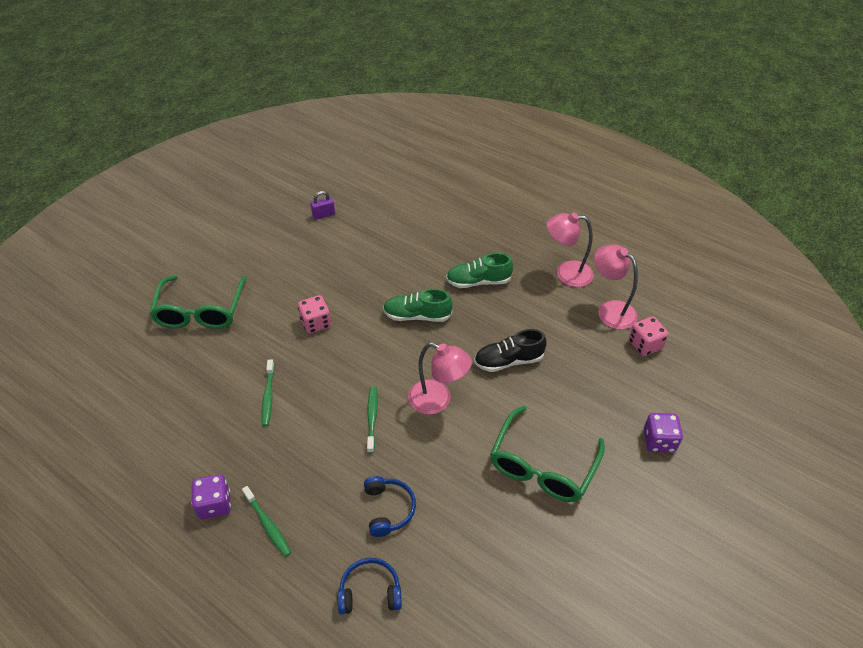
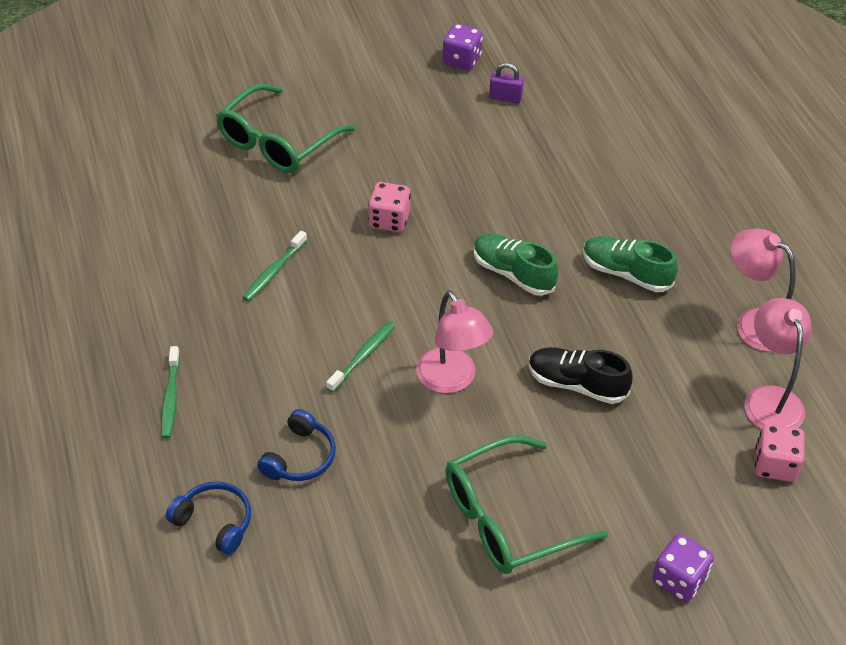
camera: 35 degrees right, 0 degrees up
purple dice [191,474,231,519] -> purple dice moved to [443,24,483,70]

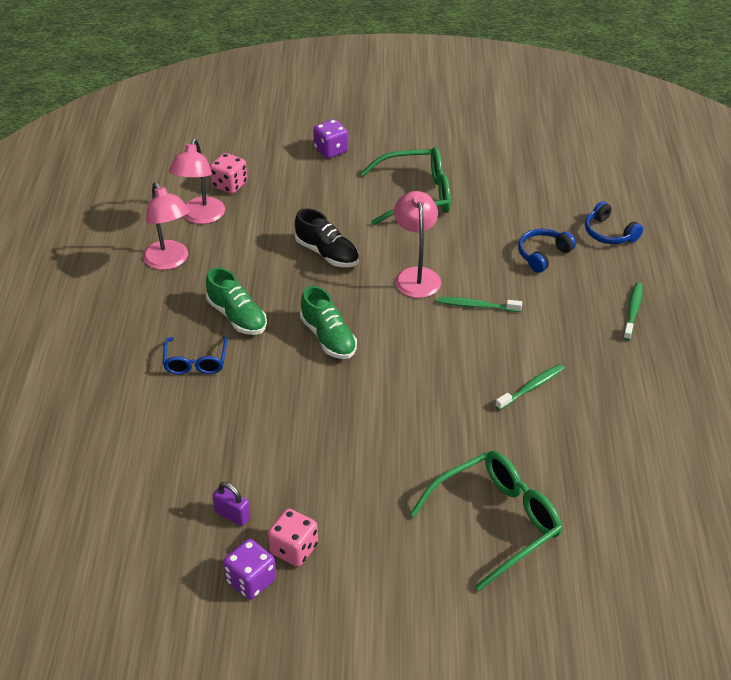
camera: 160 degrees left, 5 degrees down
green toothbrush [326,322,395,392] -> green toothbrush turned 45 degrees clockwise [438,297,522,312]
pink dice [368,182,411,232] -> pink dice moved to [268,508,318,567]
none -> blue glasses [163,336,227,375]

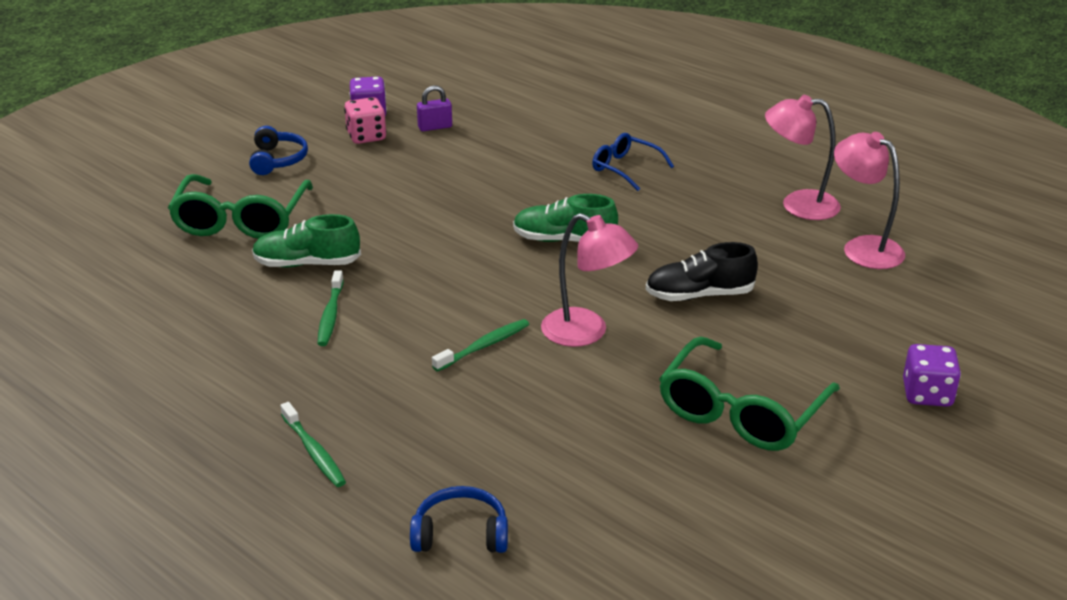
camera: 130 degrees right, 10 degrees down
green shoe [206,267,267,335] -> green shoe moved to [252,214,361,268]
pink dice [210,153,247,194] -> none
blue headphones [518,229,576,273] -> blue headphones moved to [249,126,308,175]

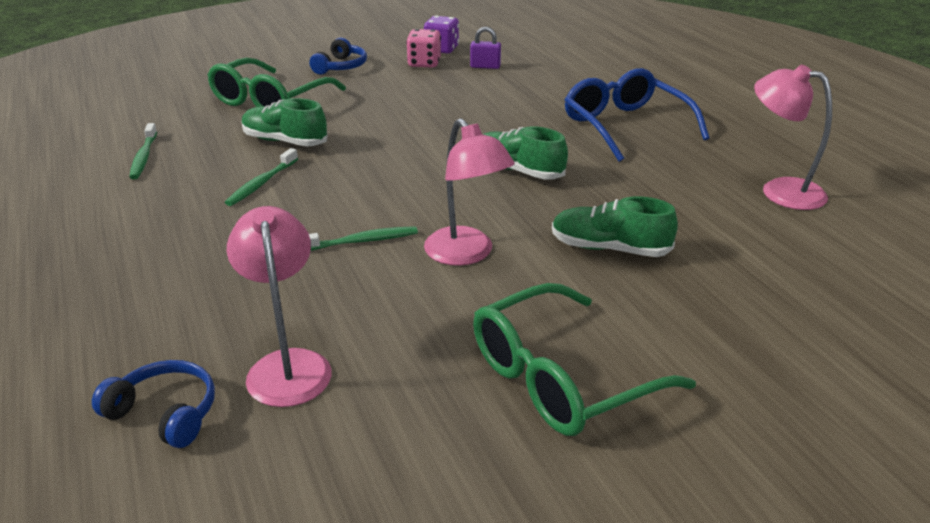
camera: 25 degrees right, 0 degrees up
green toothbrush [280,402,346,487] -> green toothbrush moved to [129,123,157,179]
blue glasses [592,133,674,191] -> blue glasses [565,68,709,162], size x1.73
black shoe [646,242,758,301] -> green shoe [552,196,678,257]
pink lamp [834,132,905,269] -> pink lamp moved to [227,206,332,407]
purple dice [903,344,961,407] -> none

